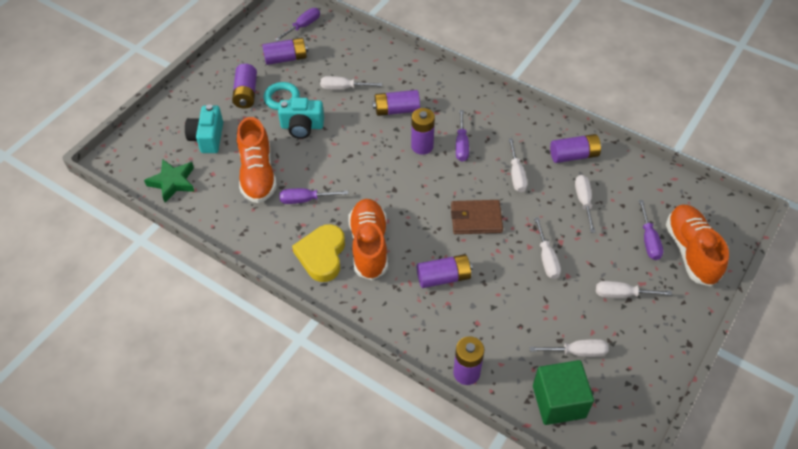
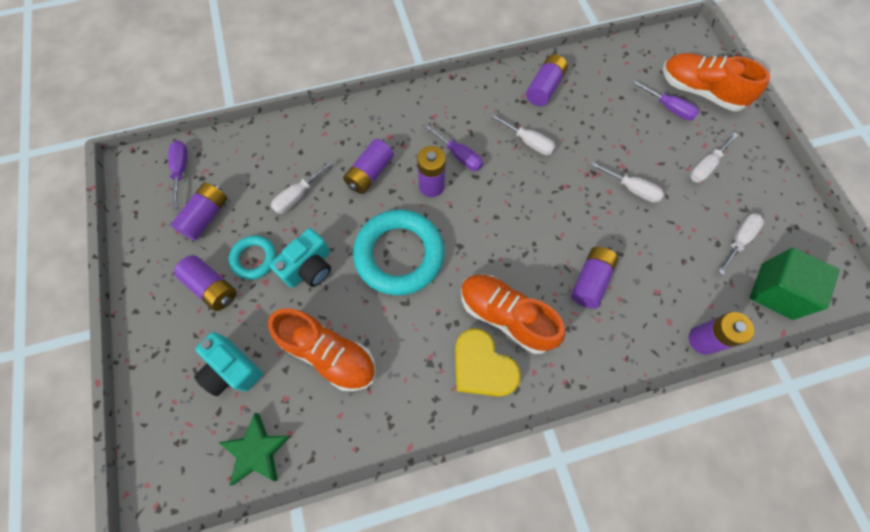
camera: 50 degrees left, 15 degrees up
purple screwdriver [279,188,348,204] -> none
brown wallet [451,200,503,234] -> none
white screwdriver [575,175,596,233] -> none
none -> turquoise ring [353,209,445,295]

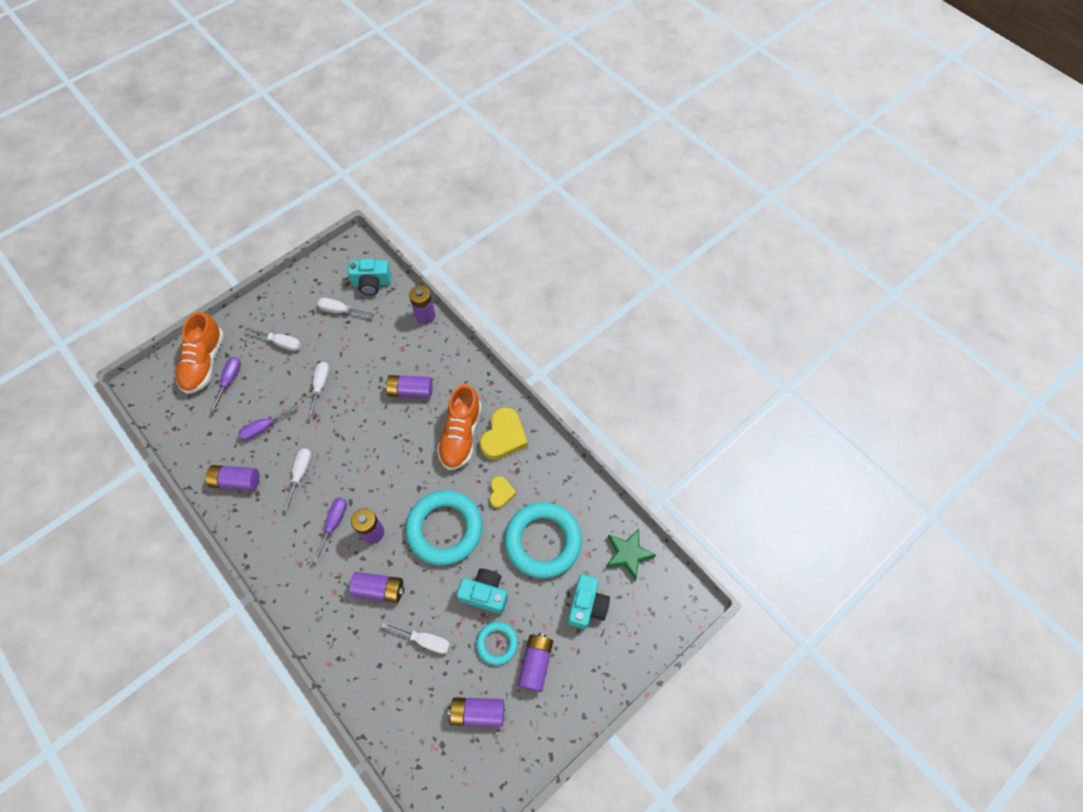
camera: 115 degrees left, 5 degrees down
purple screwdriver [168,140,187,208] -> purple screwdriver moved to [238,404,299,441]
orange shoe [268,308,376,391] -> turquoise ring [504,502,582,579]
green cube [750,248,839,320] -> turquoise camera [348,259,391,295]
none -> yellow heart [489,476,516,509]

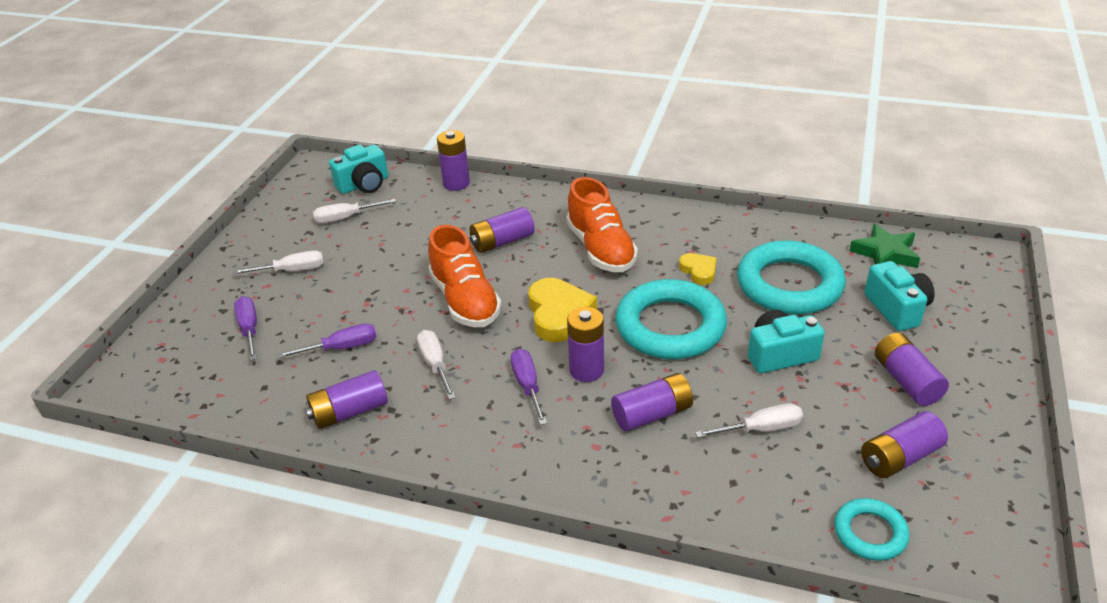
camera: 30 degrees left, 25 degrees down
orange shoe [175,312,224,394] -> orange shoe moved to [428,225,502,327]
purple screwdriver [238,404,299,441] -> purple screwdriver turned 135 degrees counterclockwise [277,323,377,358]
white screwdriver [308,362,330,419] -> none
turquoise ring [476,622,518,665] -> turquoise ring moved to [834,498,909,561]
yellow heart [480,407,528,460] -> yellow heart moved to [528,278,597,342]

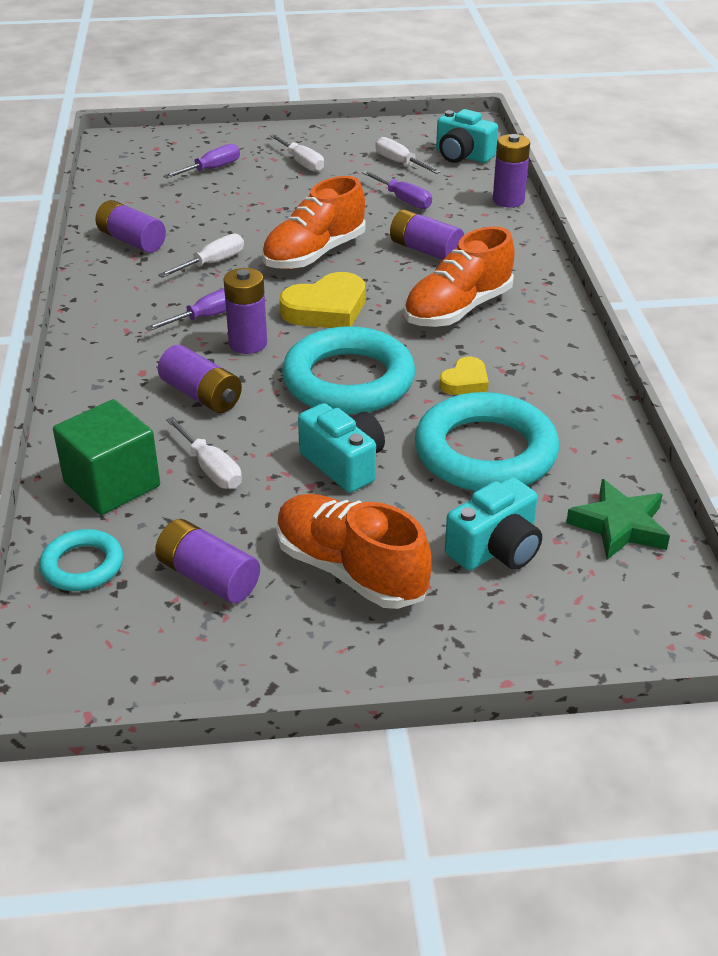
camera: 65 degrees right, 0 degrees up
purple screwdriver [277,323,377,358] -> purple screwdriver moved to [362,171,432,209]
purple battery [875,333,949,406] -> orange shoe [276,494,432,609]
none -> green cube [53,399,160,515]

